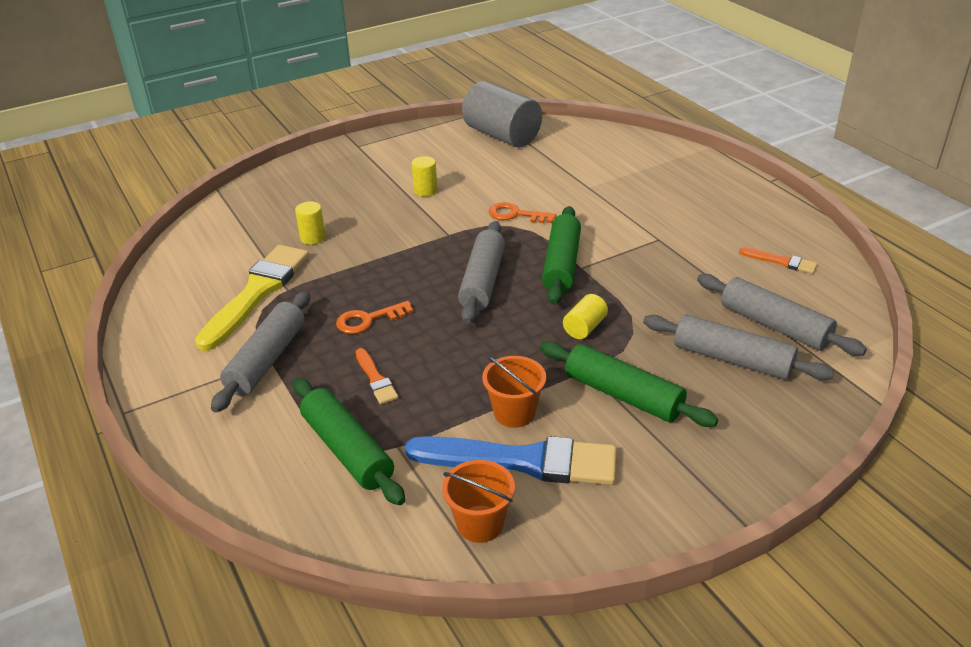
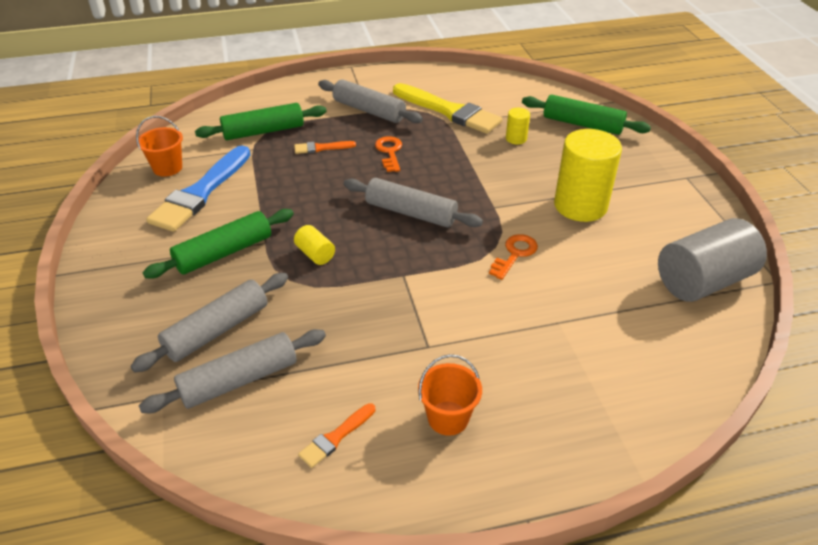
camera: 105 degrees right, 5 degrees up
yellow cylinder [412,156,438,197] -> yellow cylinder [554,129,622,222], size x2.22
orange bucket [482,356,546,428] -> orange bucket moved to [418,354,482,436]
green rolling pin [542,206,581,305] -> green rolling pin moved to [522,95,651,135]

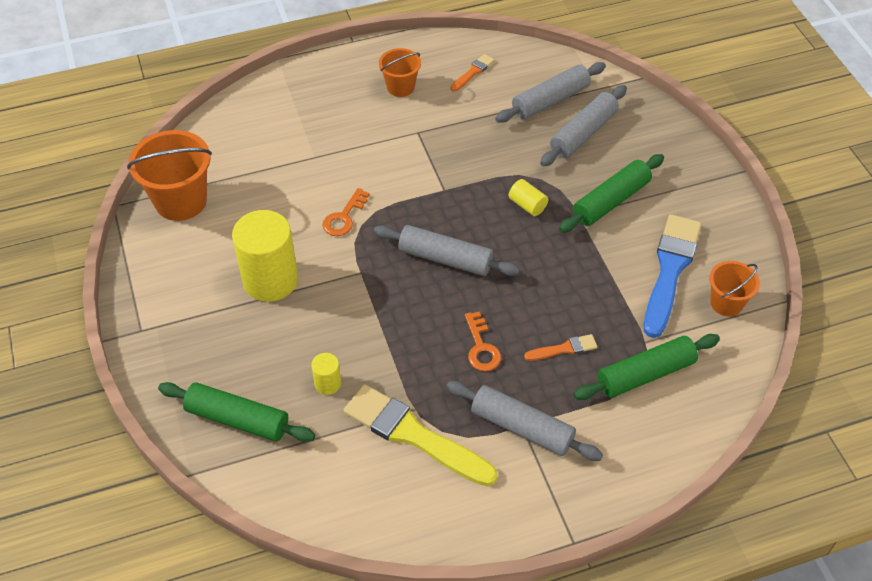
camera: 175 degrees right, 10 degrees up
grey cylinder [658,218,767,302] -> orange bucket [127,130,212,221]

